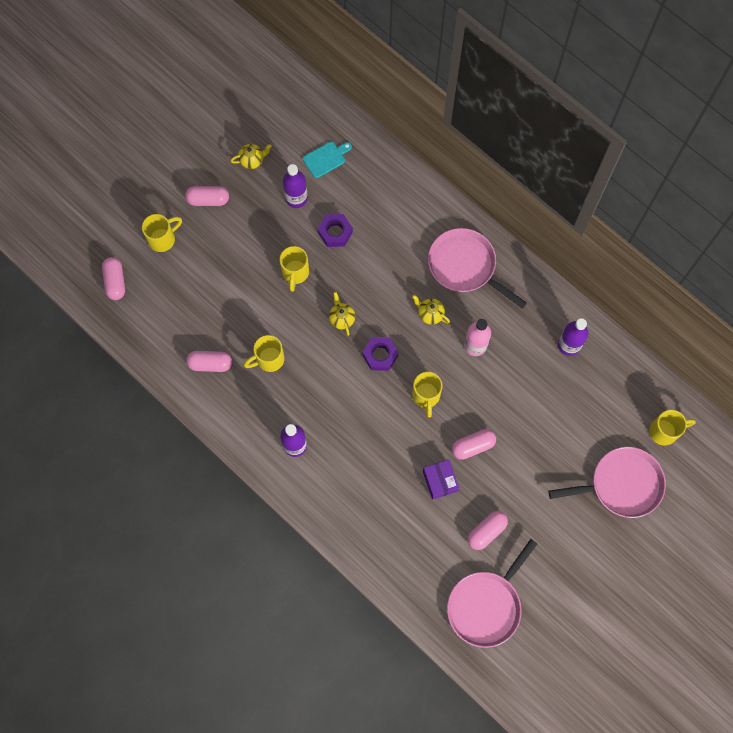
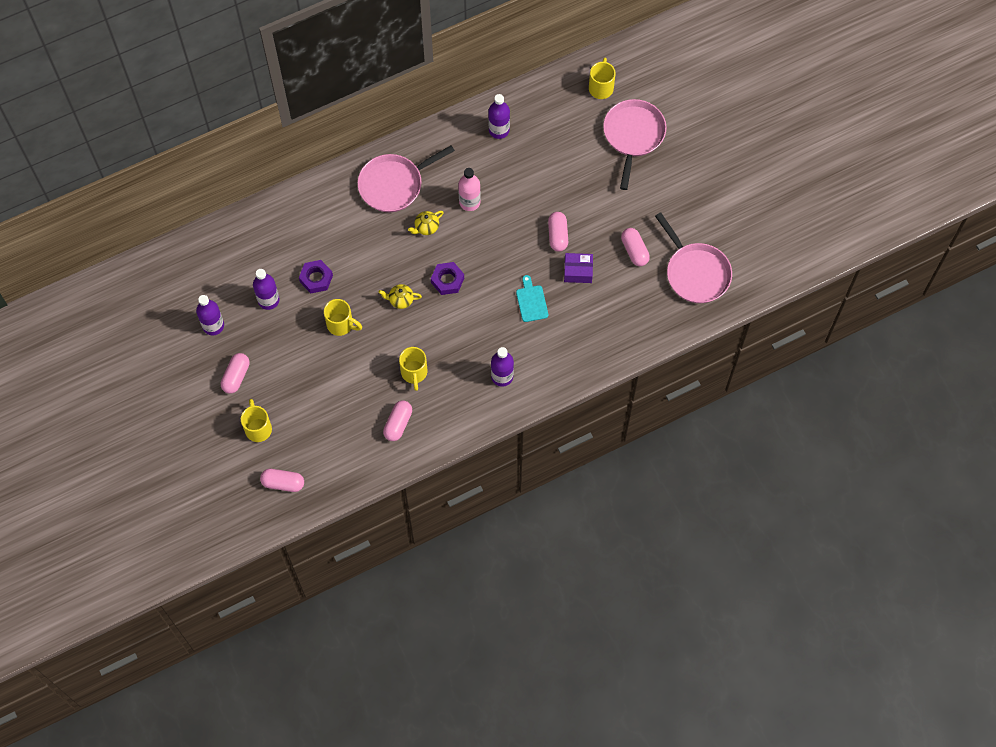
camera: 70 degrees left, 5 degrees down
yellow teapot [231,144,272,169] -> purple bottle [196,295,224,335]
turquoise cutting board [303,142,352,178] -> turquoise cutting board moved to [516,275,548,322]
yellow mug [412,372,442,418] -> none

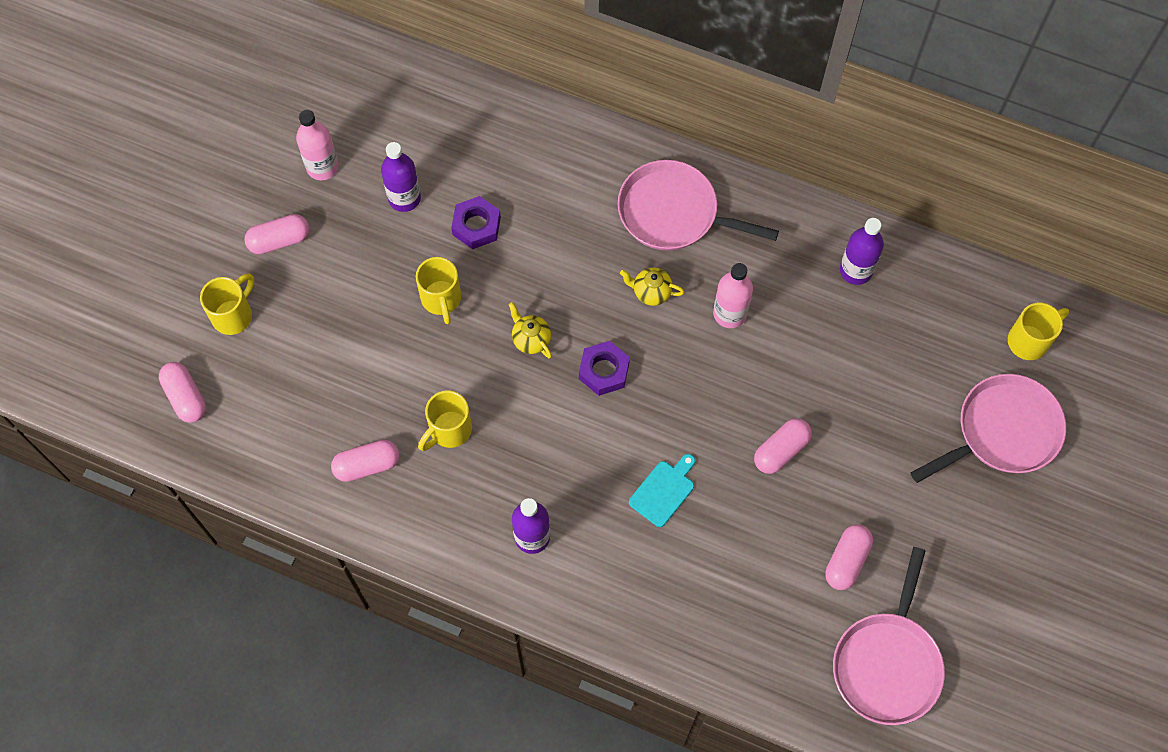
camera: 50 degrees right, 0 degrees up
purple bottle [196,295,224,335] -> pink bottle [296,109,339,180]
purple box [564,253,593,283] -> none

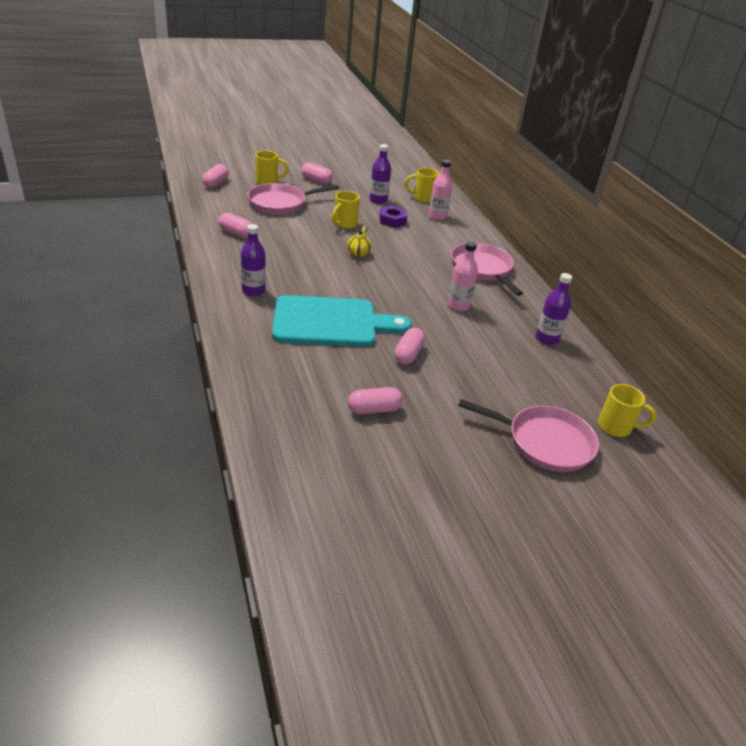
camera: 45 degrees right, 30 degrees down
pink bottle [296,109,339,180] -> pink bottle moved to [429,160,453,220]
yellow mug [418,390,472,451] -> yellow mug moved to [405,168,439,203]
purple nut [579,341,630,396] -> none
yellow teapot [620,267,685,306] -> none
turquoise cutting board [629,454,695,527] -> turquoise cutting board [272,295,412,347], size x2.48
pink capsule [754,418,812,474] -> pink capsule turned 75 degrees counterclockwise [394,328,425,365]
pink pan [833,547,945,725] -> pink pan moved to [247,183,340,214]

